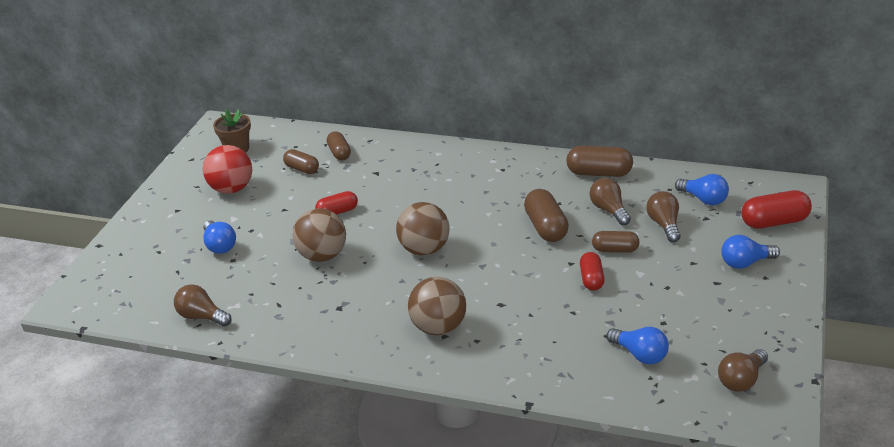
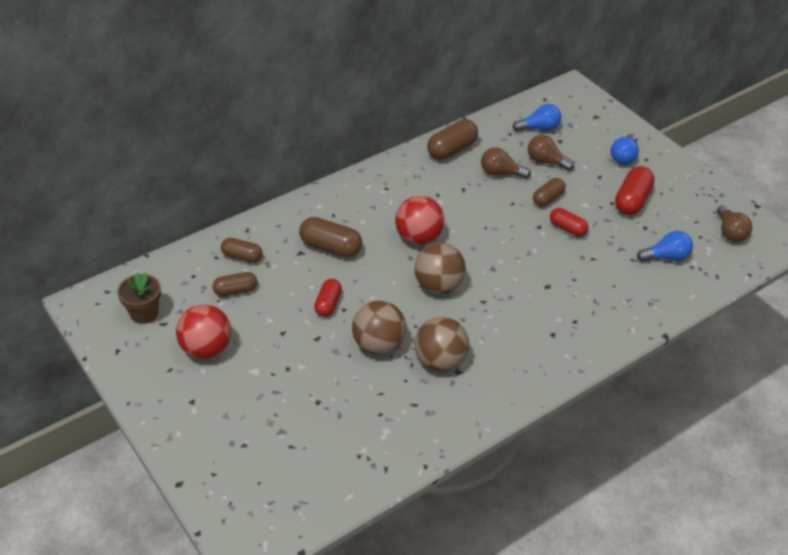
camera: 55 degrees left, 10 degrees up
brown light bulb [174,284,232,327] -> none
blue light bulb [203,220,236,254] -> none
brown ball [408,277,466,335] -> brown ball moved to [414,317,469,372]
brown capsule [524,189,569,242] -> brown capsule moved to [299,217,362,258]
red capsule [741,190,812,229] -> red capsule moved to [615,166,655,215]
none -> red ball [395,196,444,245]

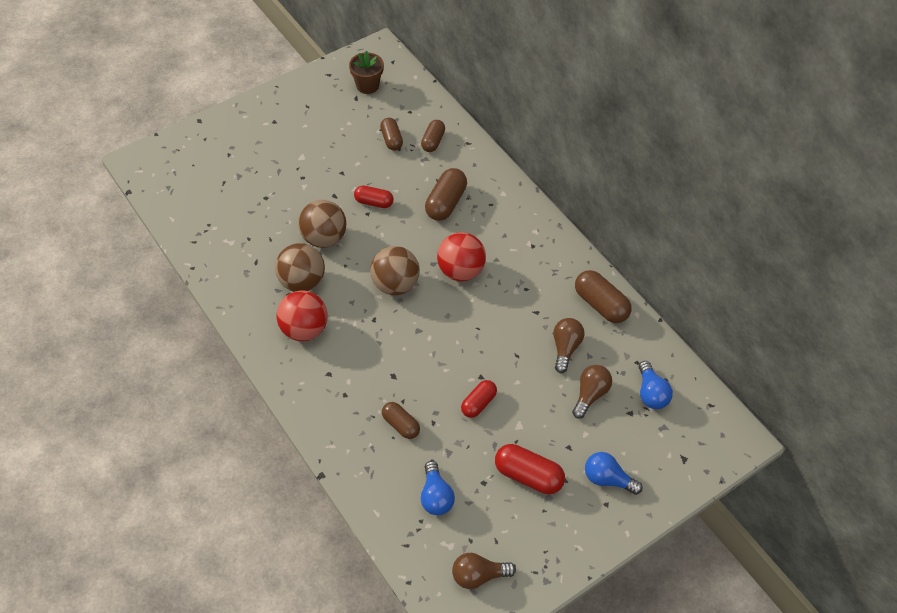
camera: 90 degrees right, 10 degrees up
red ball [176,305,231,359] -> red ball moved to [277,290,328,341]
brown capsule [533,178,565,206] -> brown capsule moved to [382,402,420,439]

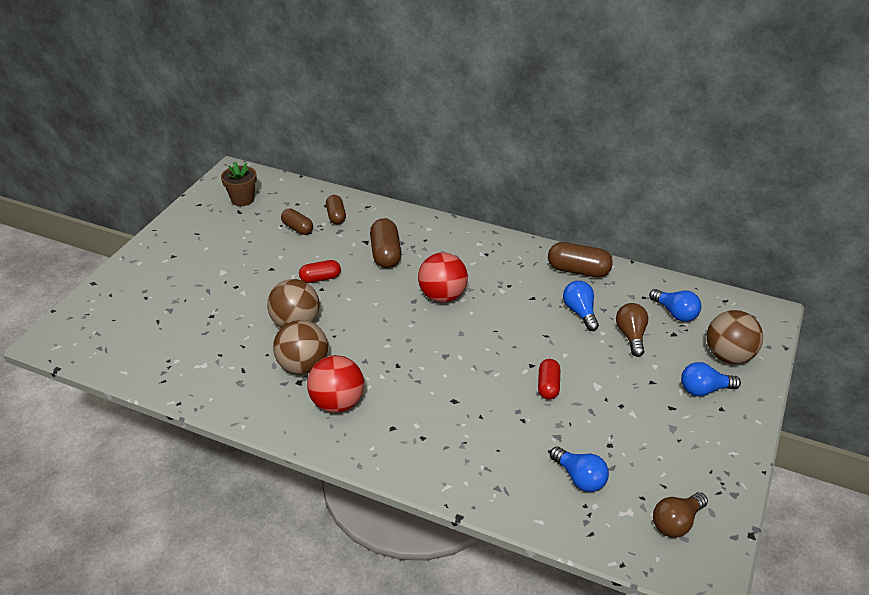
camera: 30 degrees left, 15 degrees down
brown ball [370,246,420,295] -> brown ball moved to [707,310,763,364]
brown capsule [382,402,420,439] -> none
red capsule [495,444,565,494] -> none
brown light bulb [553,318,585,373] -> blue light bulb [563,281,599,331]

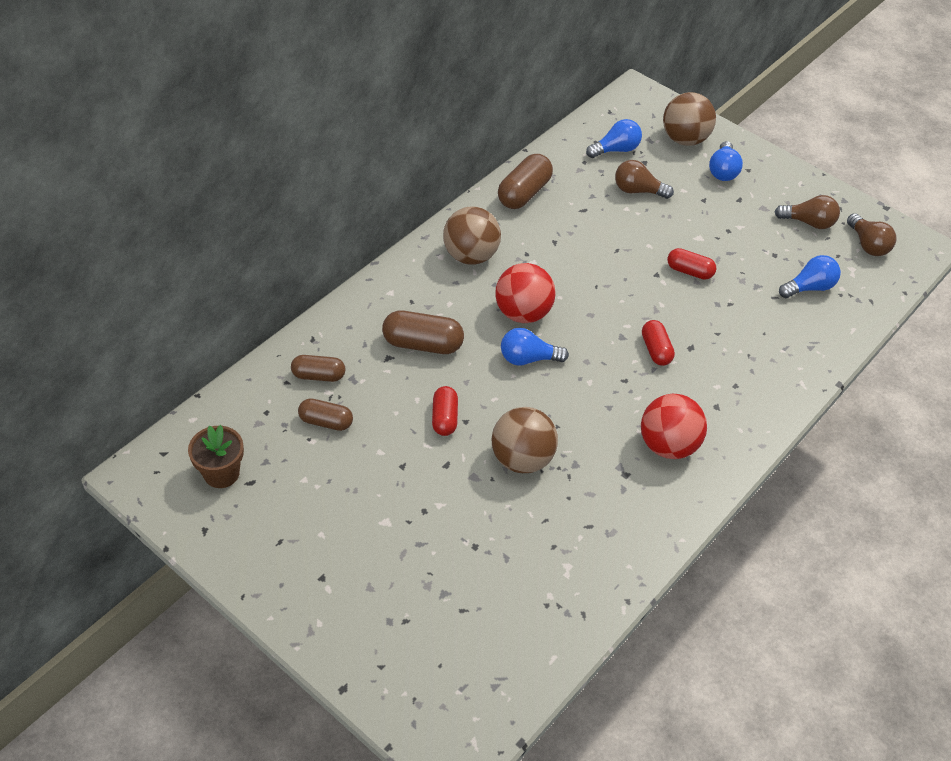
camera: 75 degrees left, 10 degrees up
brown ball [273,320,328,375] -> brown ball moved to [443,207,501,265]
brown capsule [281,209,313,235] -> brown capsule turned 45 degrees clockwise [298,398,353,431]
blue light bulb [563,281,599,331] -> blue light bulb moved to [501,328,569,366]
none -> red capsule [642,320,675,366]
none -> brown light bulb [775,195,840,229]

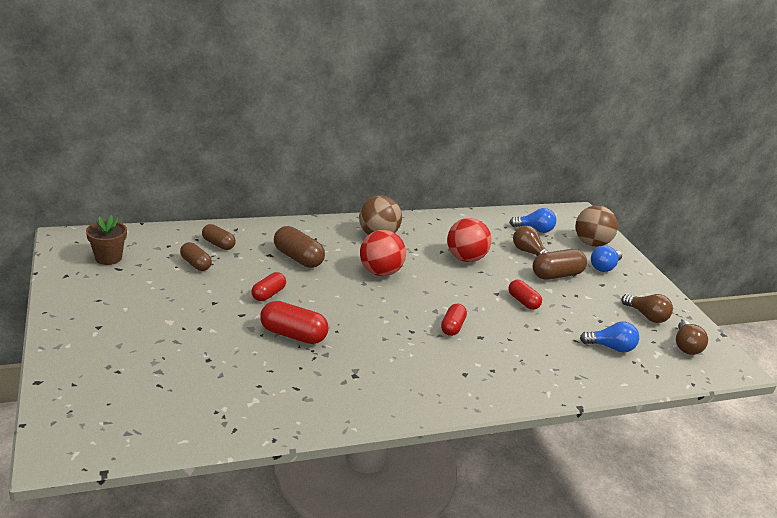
camera: 30 degrees right, 20 degrees down
brown ball [492,407,558,473] -> red capsule [260,301,328,344]
brown capsule [498,154,553,209] -> brown capsule moved to [533,249,587,280]
blue light bulb [501,328,569,366] -> none
red ball [641,394,707,459] -> red ball moved to [447,218,492,262]

